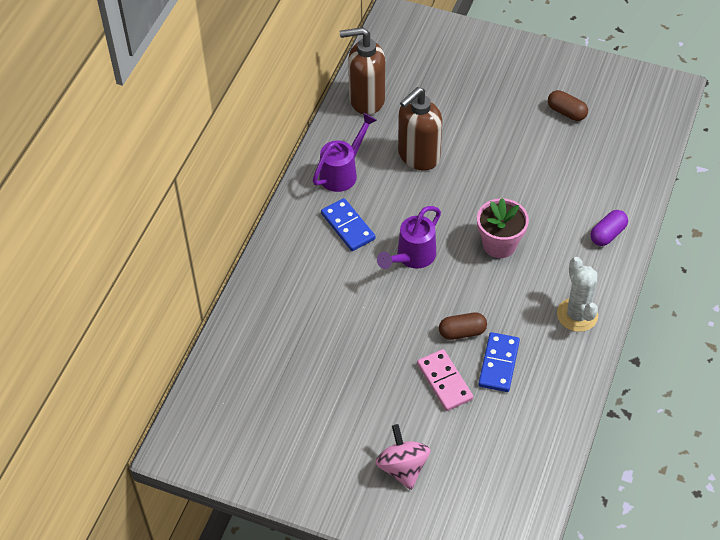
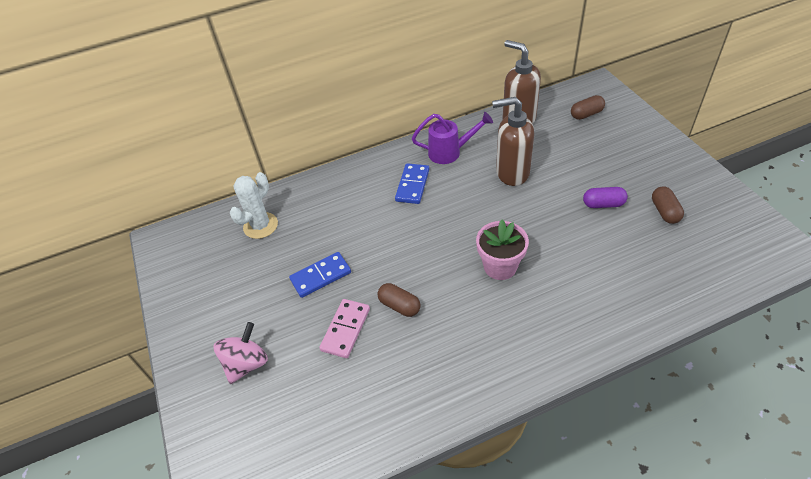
camera: 50 degrees right, 5 degrees down
purple watering can [377,206,441,269] -> none
blue domino [478,332,520,392] -> blue domino moved to [289,252,351,298]
white cactus [557,257,598,332] -> white cactus moved to [230,172,278,239]
purple capsule [591,210,628,246] -> purple capsule moved to [583,187,628,208]
none -> brown capsule [571,95,605,120]

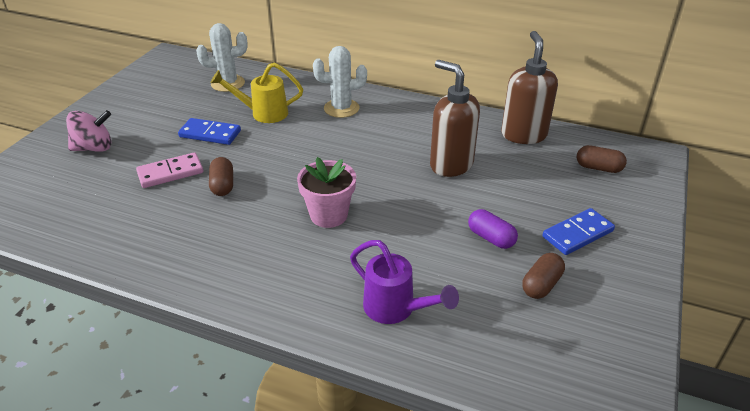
camera: 40 degrees right, 10 degrees down
blue domino [395,163,429,204] -> blue domino moved to [543,208,615,255]
purple watering can [412,112,493,164] -> purple watering can moved to [350,240,459,324]
none -> yellow watering can [210,62,303,123]
none -> white cactus [313,46,367,118]

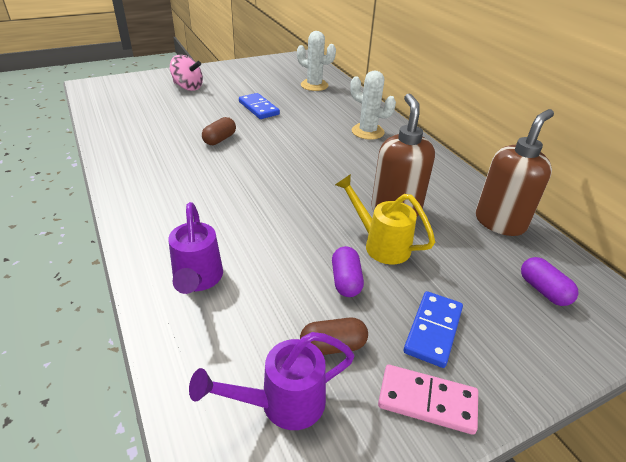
camera: 40 degrees right, 0 degrees up
pink domino [136,152,203,188] -> pink domino moved to [378,365,478,435]
yellow watering can [210,62,303,123] -> yellow watering can moved to [335,174,435,265]
pink flower pot [297,157,356,228] -> none
blue domino [543,208,615,255] -> blue domino turned 75 degrees counterclockwise [404,291,463,368]
brown capsule [577,145,627,173] -> purple capsule [521,257,579,306]
none -> purple watering can [189,332,355,430]

